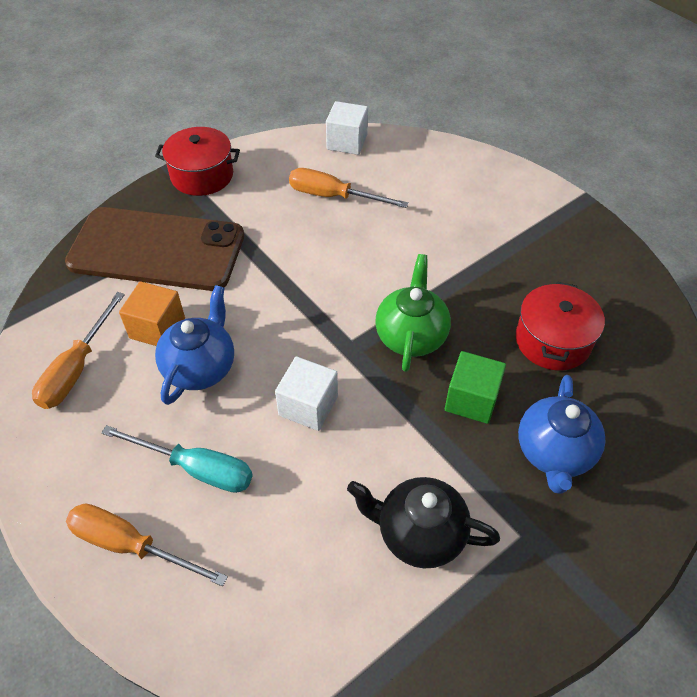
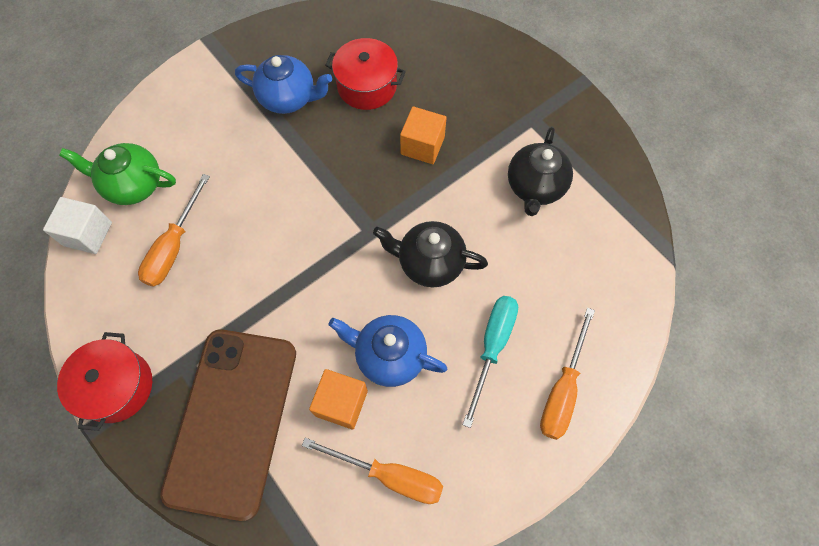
camera: 90 degrees left, 15 degrees up
white cube [275,356,338,431] -> black teapot [373,221,488,287]
green teapot [375,254,451,372] -> green teapot moved to [59,143,176,205]
green cube [445,351,506,424] -> orange cube [400,106,447,164]
blue teapot [518,375,605,494] -> blue teapot moved to [235,55,332,114]

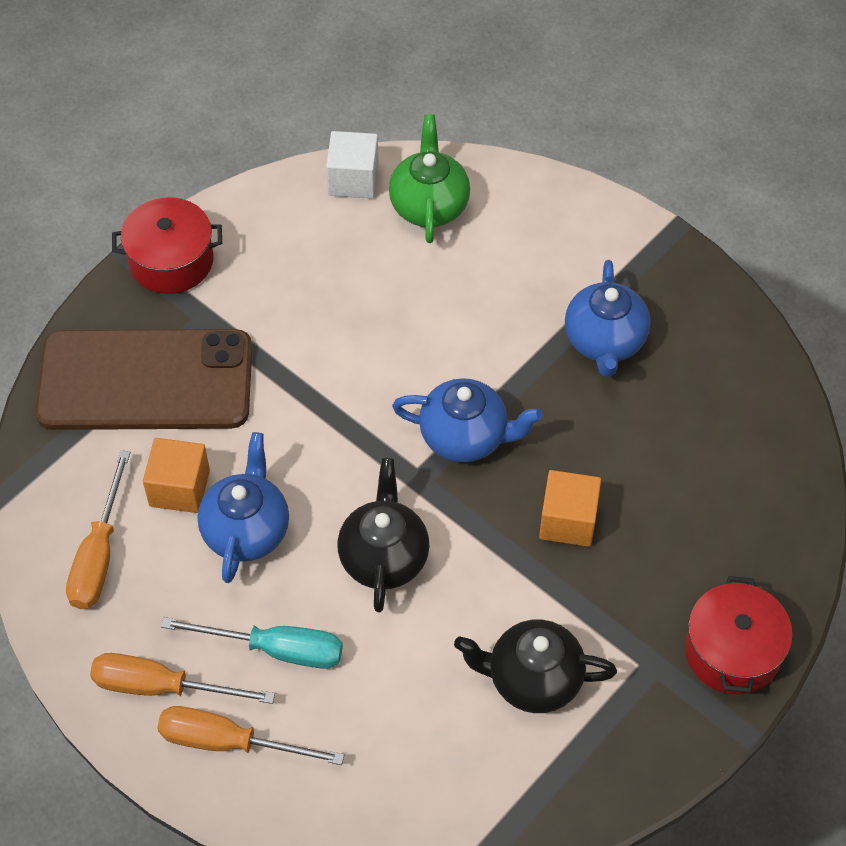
camera: 80 degrees right, 10 degrees down
orange screwdriver [138,174,210,287] -> orange screwdriver moved to [90,653,275,704]
red pot [325,38,406,110] -> red pot moved to [685,576,793,694]
none -> blue teapot [392,378,543,462]

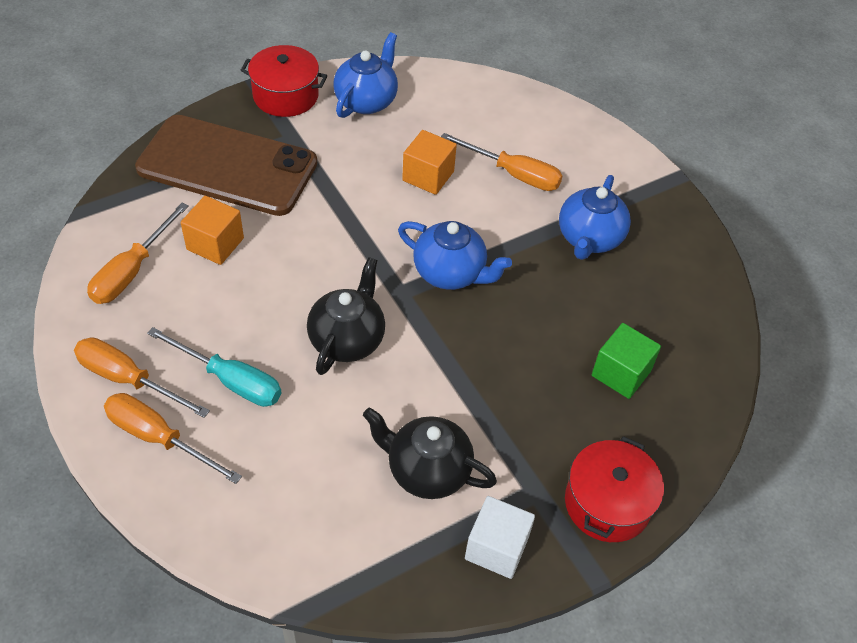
camera: 15 degrees right, 5 degrees down
blue teapot [198,432,289,583] -> blue teapot moved to [334,32,398,118]
white cube [326,131,379,199] -> white cube moved to [465,496,535,579]
green teapot [389,114,470,243] -> none
orange cube [539,470,601,547] -> orange cube moved to [402,130,457,195]
none -> orange screwdriver [441,133,563,191]
none -> green cube [592,323,661,399]

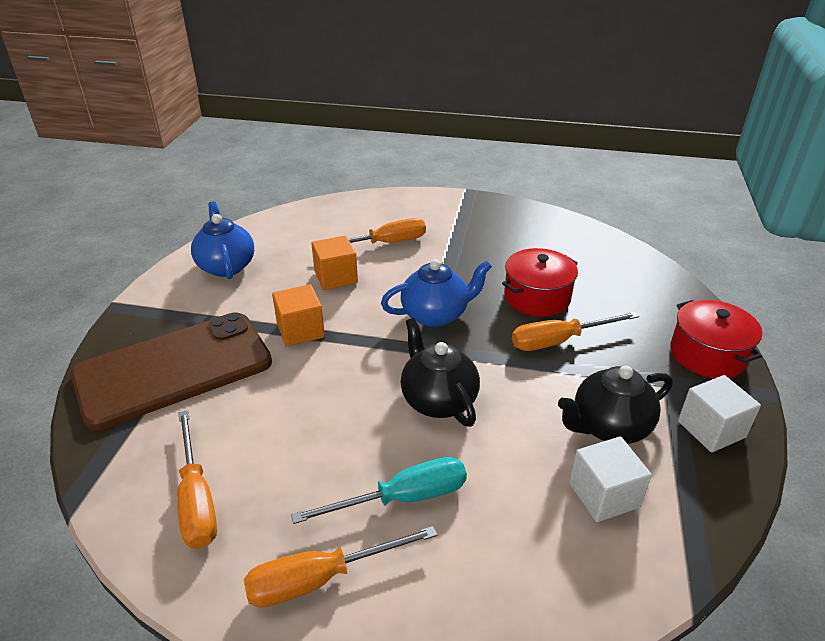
camera: 45 degrees left, 15 degrees down
orange screwdriver [104,393,242,484] -> orange screwdriver moved to [512,312,639,351]
orange cube [181,196,244,265] -> orange cube moved to [272,284,325,346]
red pot [241,45,327,117] -> red pot moved to [502,248,578,317]
blue teapot [559,175,631,260] -> none
green cube [592,323,661,399] -> none
none -> white cube [569,436,652,522]

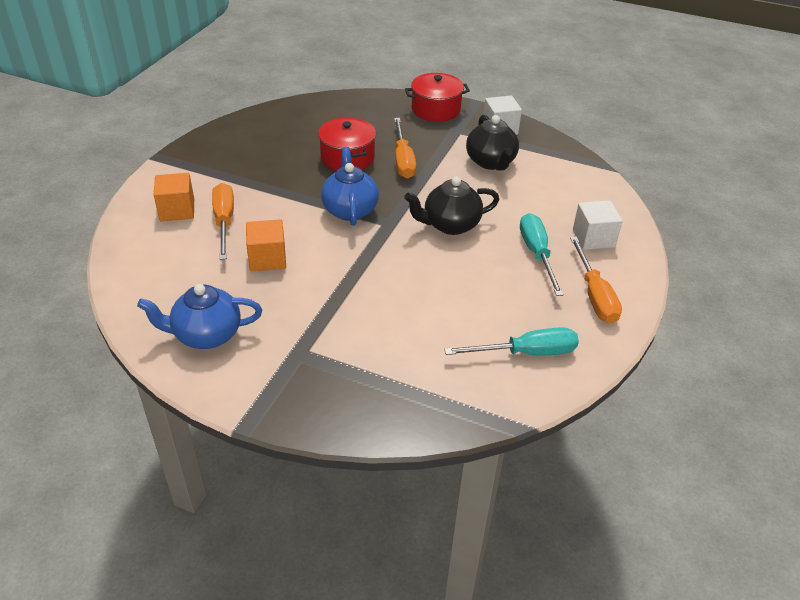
camera: 80 degrees left, 5 degrees up
brown phone [71,313,272,430] -> none
orange screwdriver [177,410,217,549] -> turquoise screwdriver [444,327,579,356]
orange cube [272,284,325,346] -> orange cube moved to [154,173,194,221]
white cube [569,436,652,522] -> white cube moved to [573,200,623,250]

